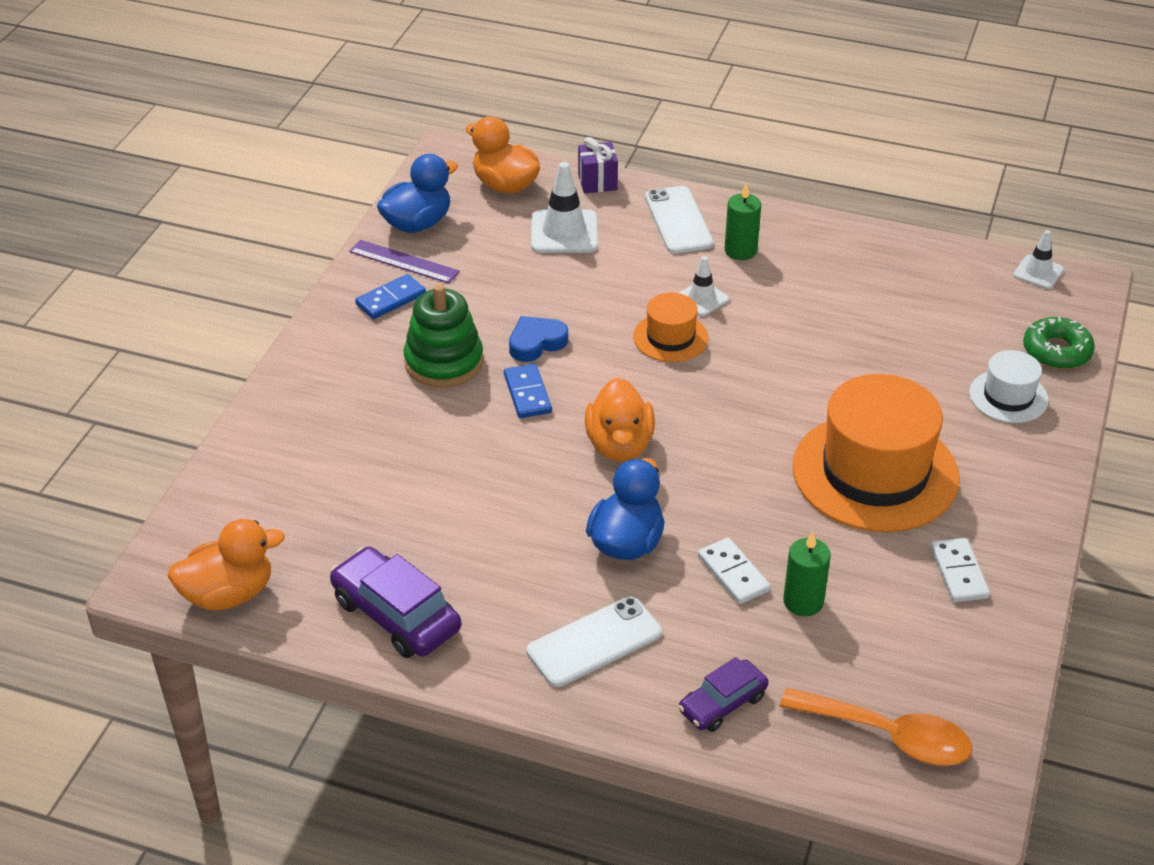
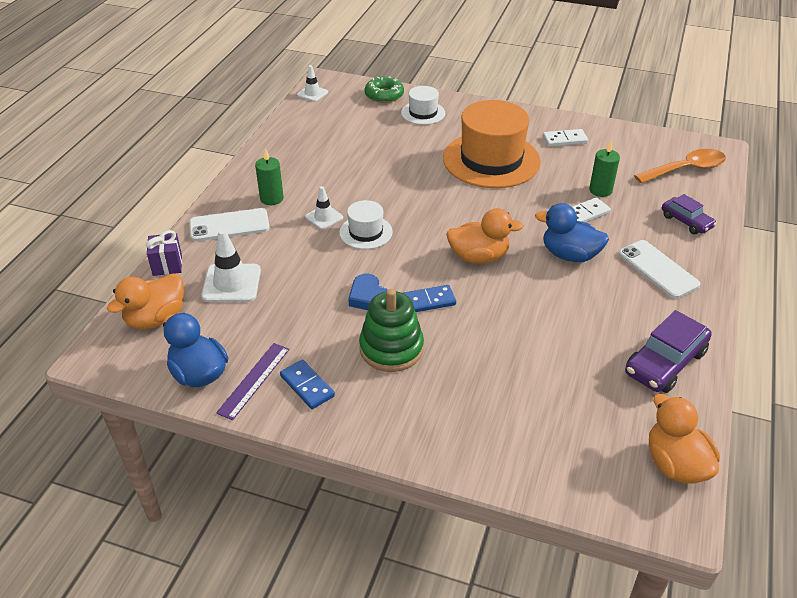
camera: 90 degrees left, 0 degrees up
orange hat [633,292,708,362] -> white hat [339,200,393,249]
orange spoon [780,688,972,766] -> orange spoon turned 45 degrees clockwise [634,149,726,183]

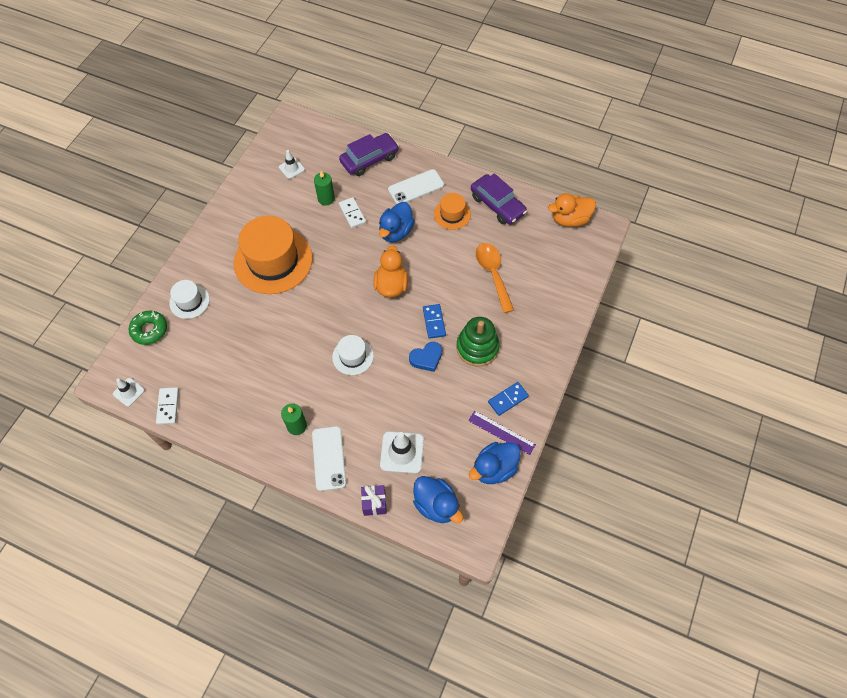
camera: 85 degrees left, 20 degrees up
orange duck [107,273,184,330] -> blue duck [413,476,463,523]
white traffic cone [305,186,343,230] -> white traffic cone moved to [279,150,305,179]
white domino [543,129,588,147] -> white domino moved to [156,387,179,425]
orange spoon [634,149,726,183] -> orange spoon moved to [476,243,514,313]
purple car [662,194,717,234] -> purple car [339,133,399,176], size x1.60
none -> orange hat [434,193,471,230]

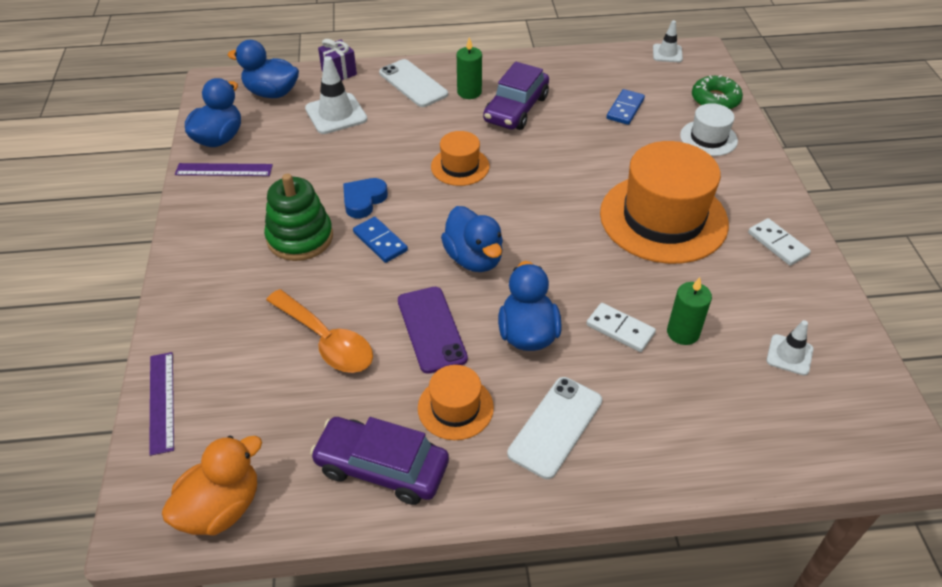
camera: 150 degrees right, 15 degrees down
white domino [156,387,179,425] -> white domino moved to [748,218,811,266]
white hat [332,335,374,375] -> orange hat [431,131,489,186]
purple car [339,133,399,176] -> purple car moved to [483,62,549,130]
orange duck [373,246,408,297] -> blue duck [441,206,503,272]
blue domino [488,382,529,416] -> blue domino moved to [606,89,645,125]
none -> purple ruler [149,352,174,456]
none -> purple phone [398,287,468,374]

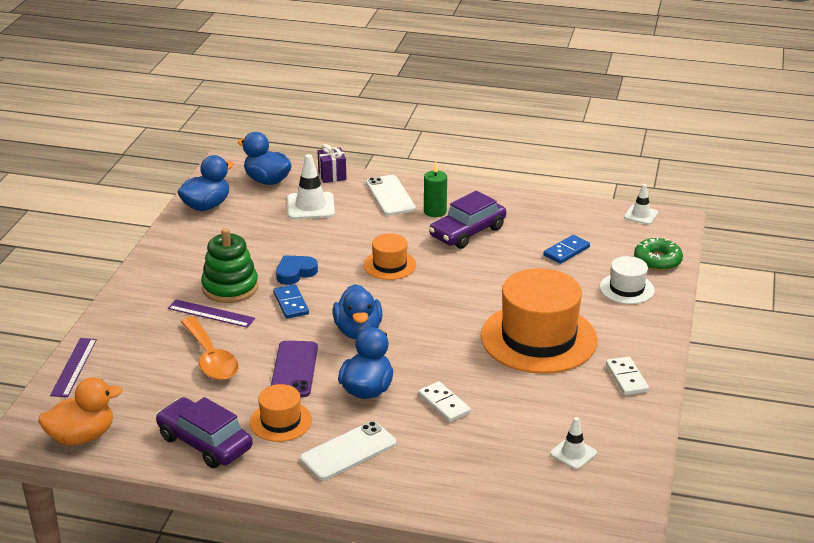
camera: 20 degrees right, 15 degrees down
purple ruler [175,163,273,176] -> purple ruler moved to [168,299,255,328]
green candle [667,277,712,345] -> none

